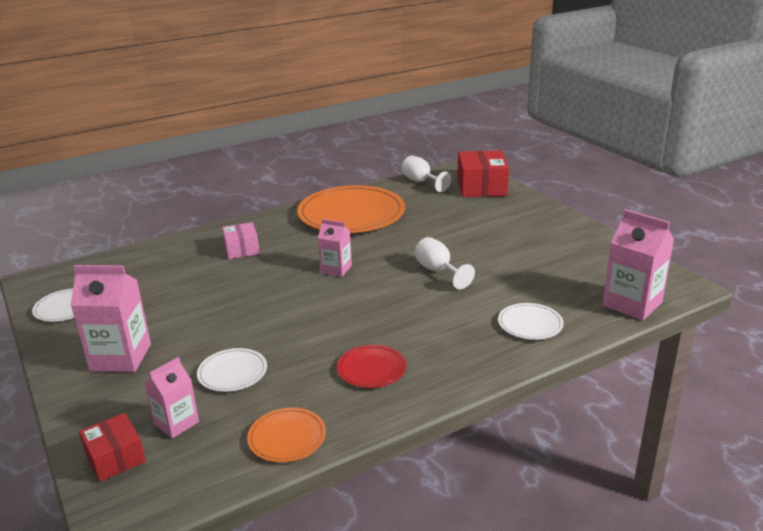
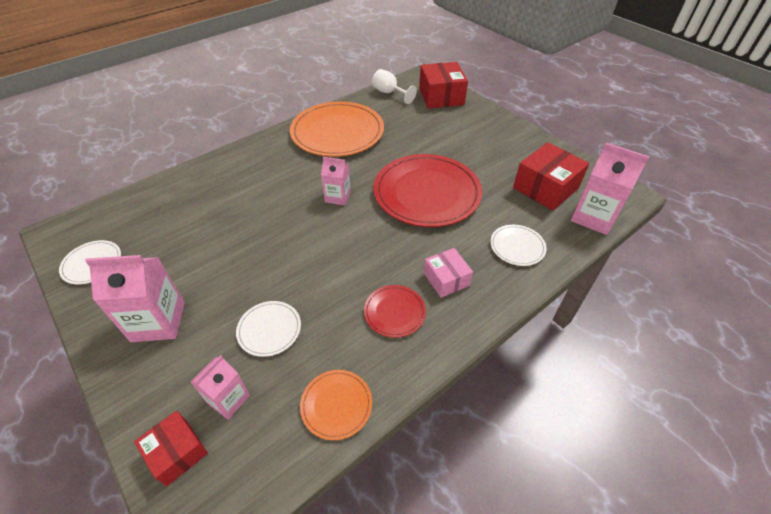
camera: 10 degrees left, 20 degrees up
pink box [222,222,260,259] -> pink box moved to [424,248,473,298]
white goblet [414,237,475,289] -> red plate [373,154,482,227]
none -> red box [513,142,589,211]

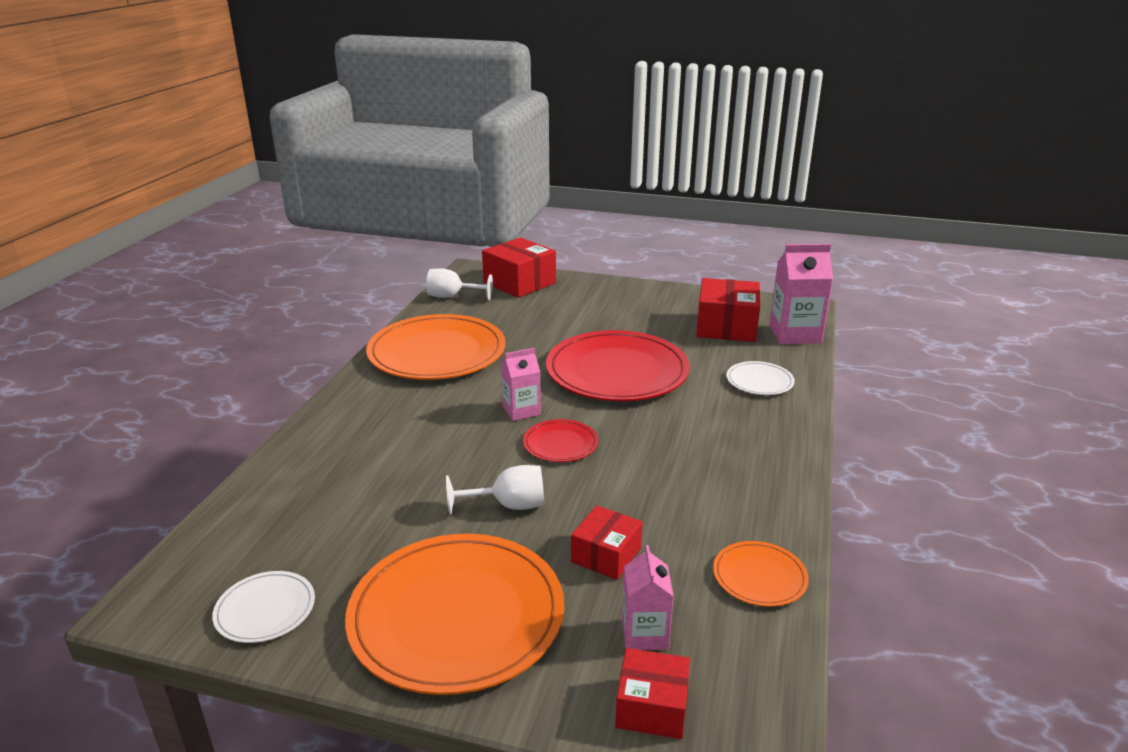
camera: 35 degrees left, 20 degrees down
pink carton [85,255,185,342] -> orange plate [345,534,564,695]
white plate [236,301,301,357] -> red box [571,505,642,580]
red plate [364,285,426,338] -> red plate moved to [523,419,598,462]
pink box [424,248,473,298] -> none
none -> white goblet [446,465,544,515]

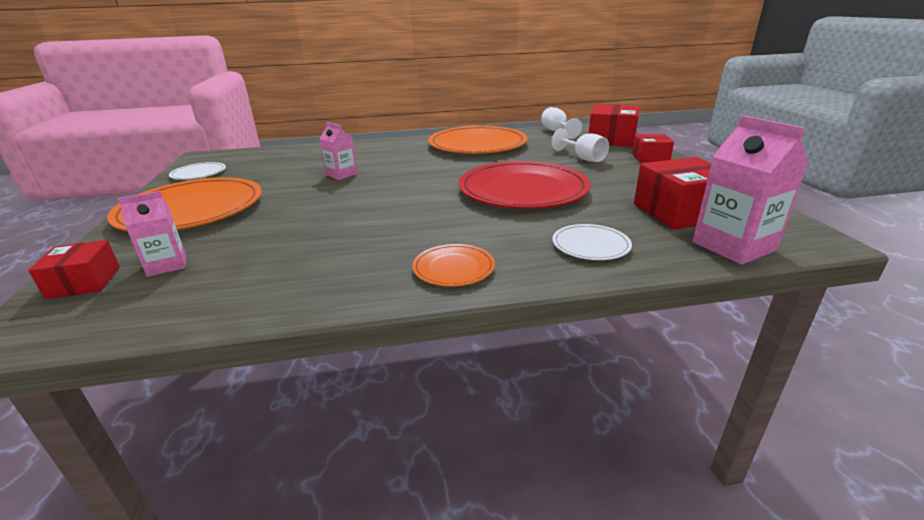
camera: 65 degrees right, 0 degrees up
white goblet [446,465,544,515] -> white goblet moved to [551,128,609,162]
pink carton [501,348,541,421] -> pink carton moved to [320,122,357,180]
red plate [523,419,598,462] -> none
red box [571,505,642,580] -> red box moved to [632,134,674,162]
orange plate [713,541,809,607] -> orange plate moved to [412,244,495,287]

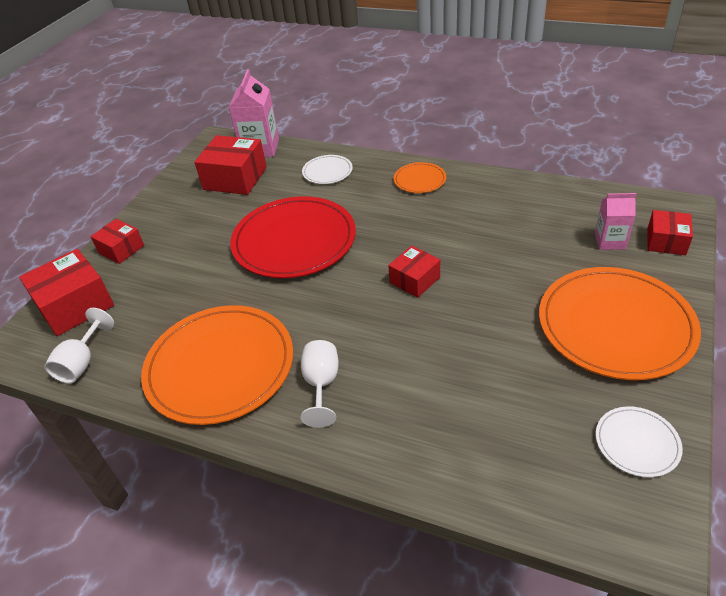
camera: 145 degrees left, 15 degrees up
pink carton [320,122,357,180] -> none
white goblet [551,128,609,162] -> white goblet moved to [300,340,339,428]
none -> red box [388,246,440,298]

